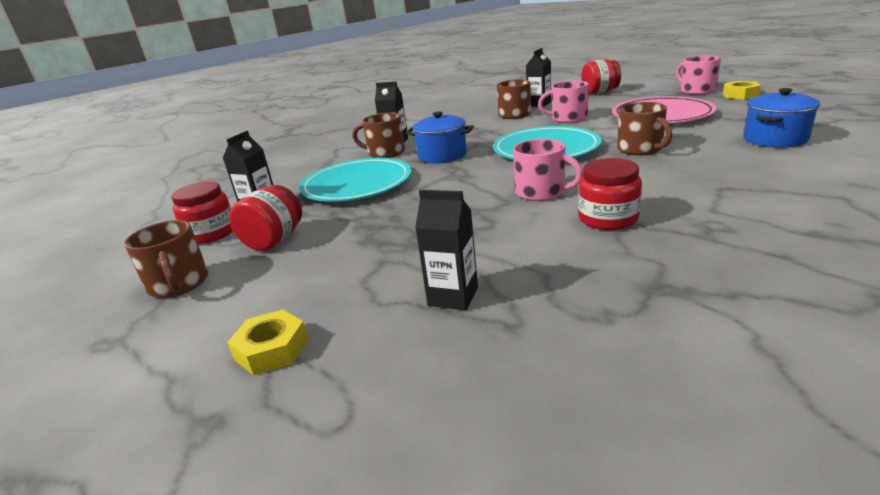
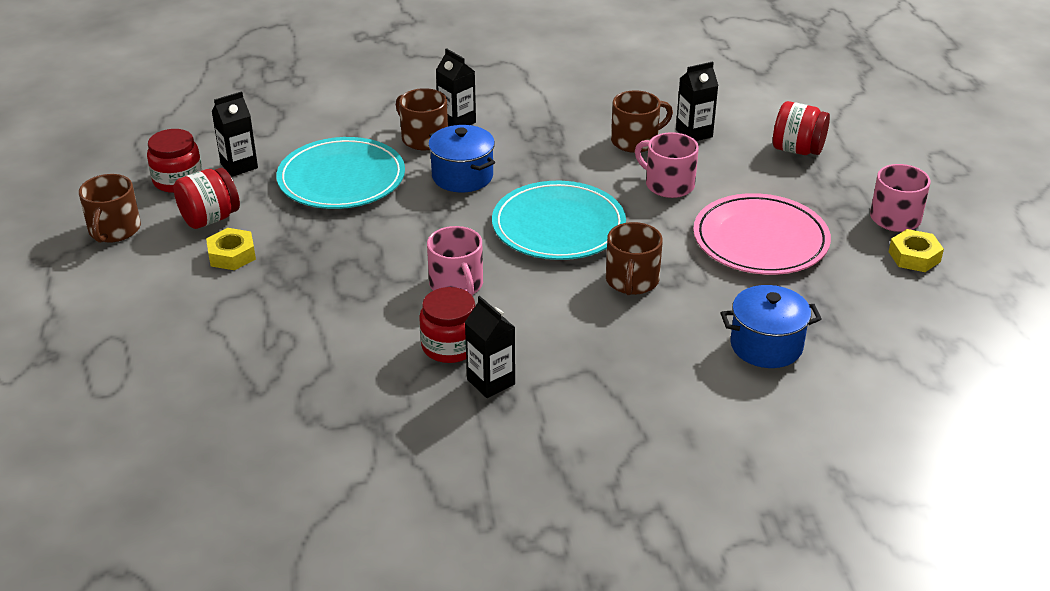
camera: 30 degrees right, 10 degrees up
yellow nut [227,309,308,375] -> yellow nut moved to [206,228,256,270]
black carton [415,190,478,310] -> black carton moved to [464,296,515,398]

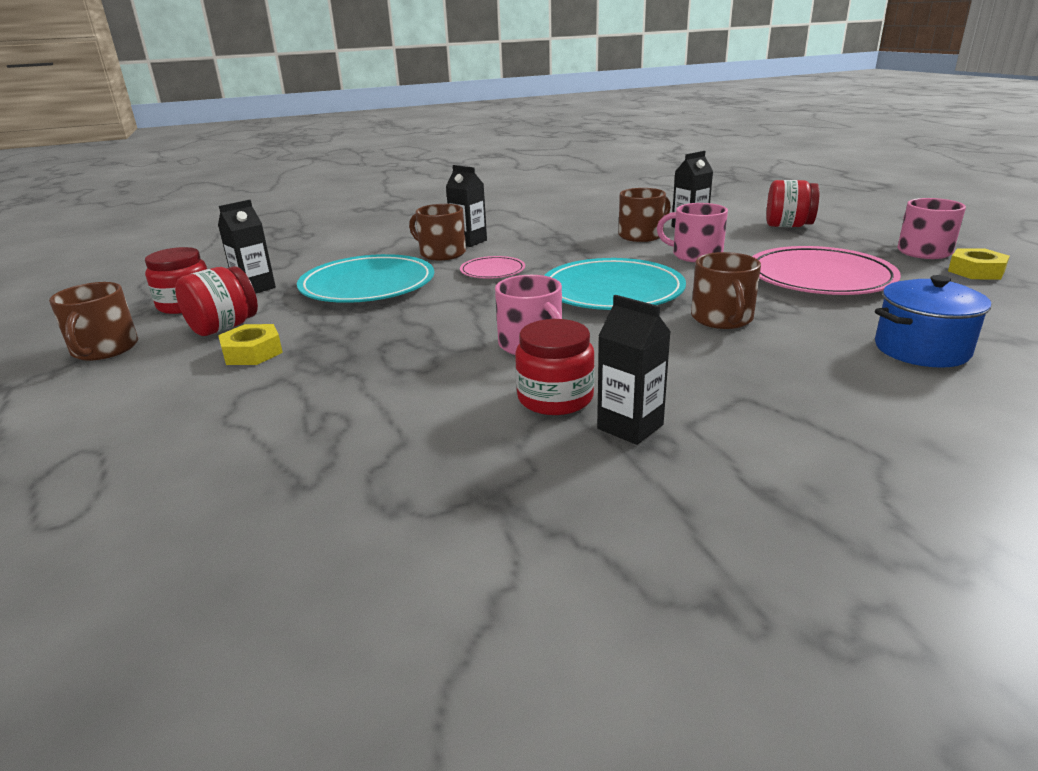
camera: 10 degrees left, 10 degrees down
blue pot [428,125,495,192] -> pink plate [460,256,525,279]

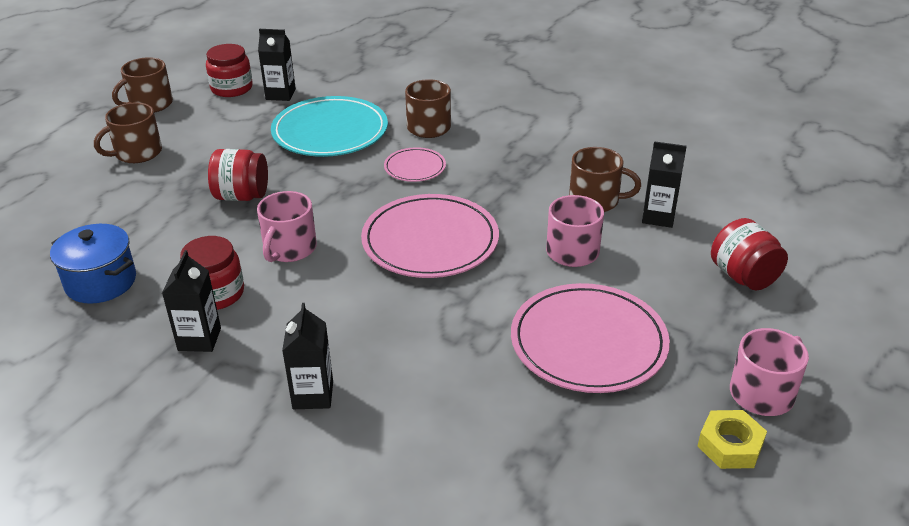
camera: 50 degrees right, 10 degrees up
red jar [175,266,258,336] -> red jar moved to [208,149,268,201]
yellow nut [218,324,283,365] -> none
black carton [446,165,487,247] -> black carton moved to [282,303,333,409]
turquoise plate [544,258,686,310] -> pink plate [361,194,499,278]
brown mug [691,252,761,329] -> brown mug moved to [94,102,162,163]
blue pot [875,275,991,368] -> blue pot moved to [50,224,136,304]

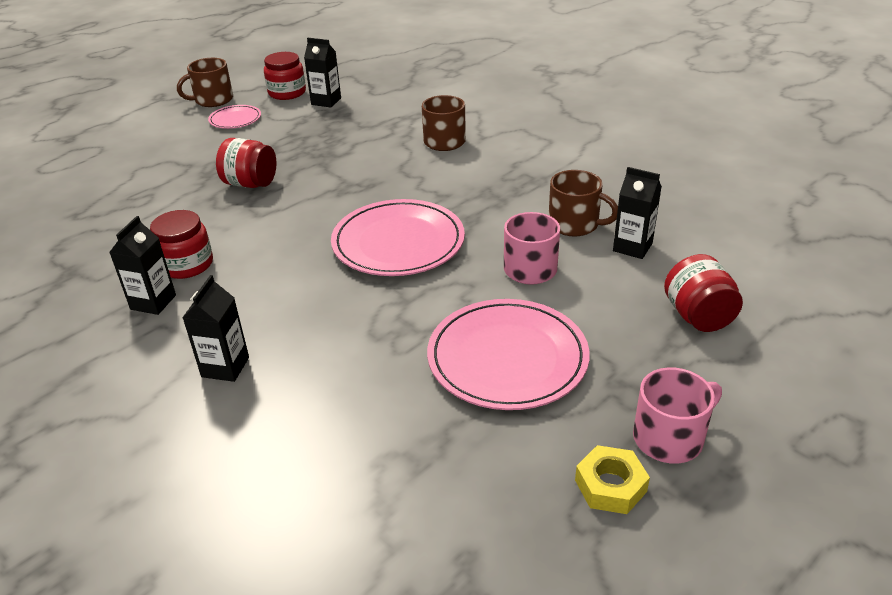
camera: 15 degrees right, 0 degrees up
blue pot [50,224,136,304] -> none
brown mug [94,102,162,163] -> none
pink mug [257,191,317,262] -> none
turquoise plate [271,96,388,157] -> none
pink plate [384,147,446,182] -> pink plate moved to [208,105,261,129]

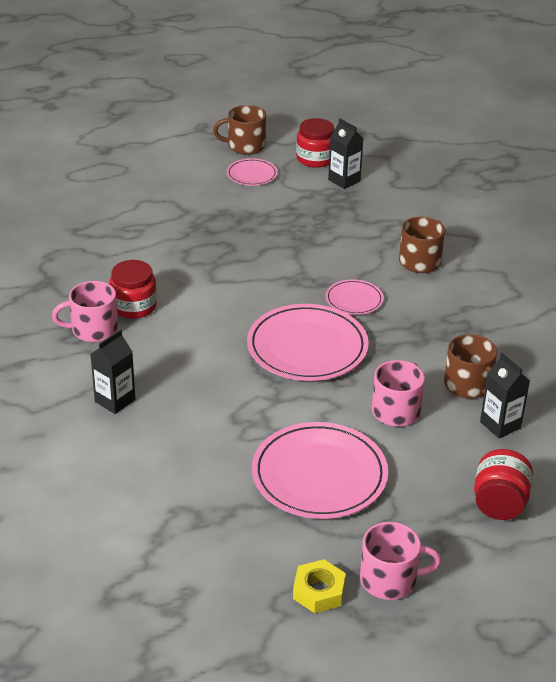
camera: 25 degrees right, 0 degrees up
black carton [109,216,176,315] -> pink mug [52,281,118,342]
red jar [216,138,277,188] -> none
none -> pink plate [325,279,384,315]

